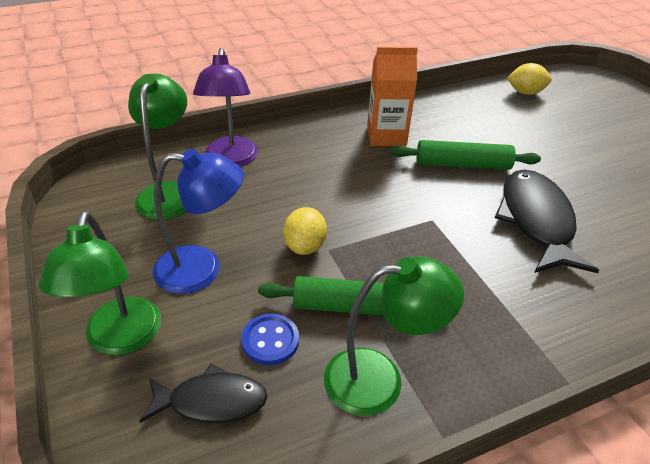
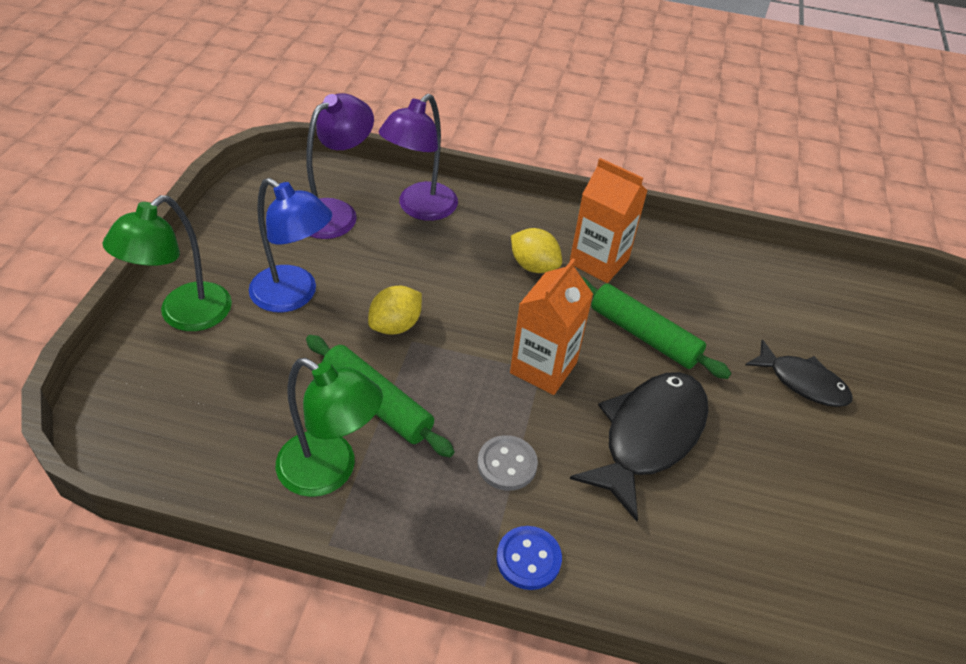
camera: 35 degrees right, 5 degrees up
green lamp [128,73,187,220] -> purple lamp [306,93,374,239]
black fish [139,364,268,423] -> black fish moved to [745,339,853,407]
blue button [241,314,299,365] -> blue button moved to [496,526,562,590]
yellow lemon [507,63,552,95] -> yellow lemon moved to [511,228,562,273]
none -> grey button [478,435,538,491]
none -> orange carton [510,258,593,395]

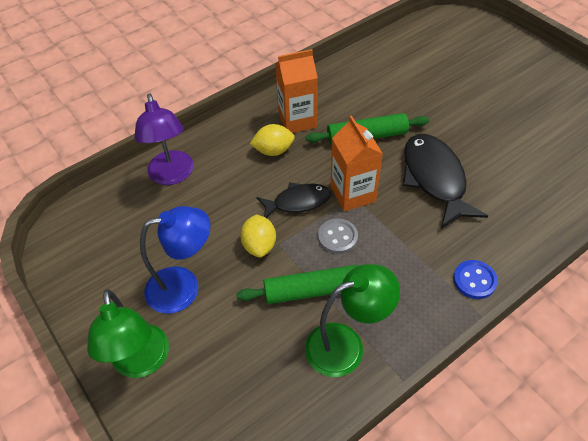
camera: 45 degrees left, 5 degrees up
purple lamp [306,93,374,239] -> none
grey button [478,435,538,491] -> grey button moved to [318,218,358,254]
black fish [745,339,853,407] -> black fish moved to [257,182,331,218]

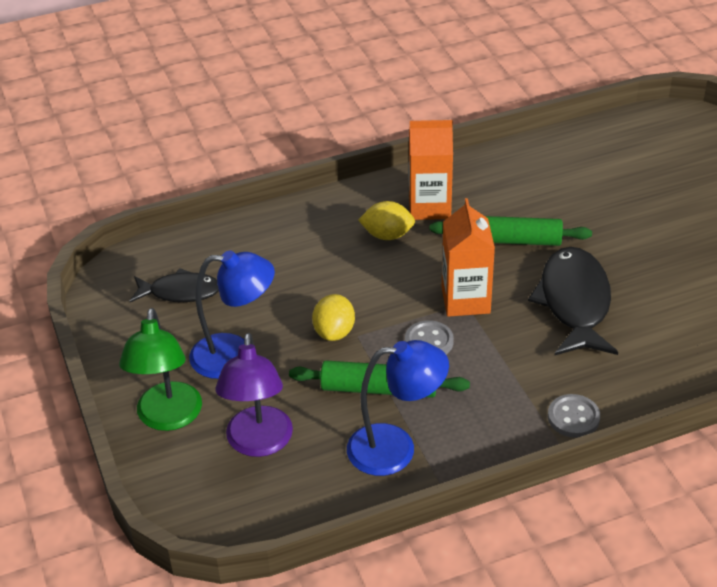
camera: 15 degrees right, 10 degrees down
purple lamp [134,93,194,185] -> purple lamp moved to [215,333,293,457]
black fish [257,182,331,218] -> black fish moved to [130,268,219,302]
green lamp [305,264,400,377] -> blue lamp [347,340,449,476]
blue button [453,260,498,299] -> grey button [548,394,600,438]

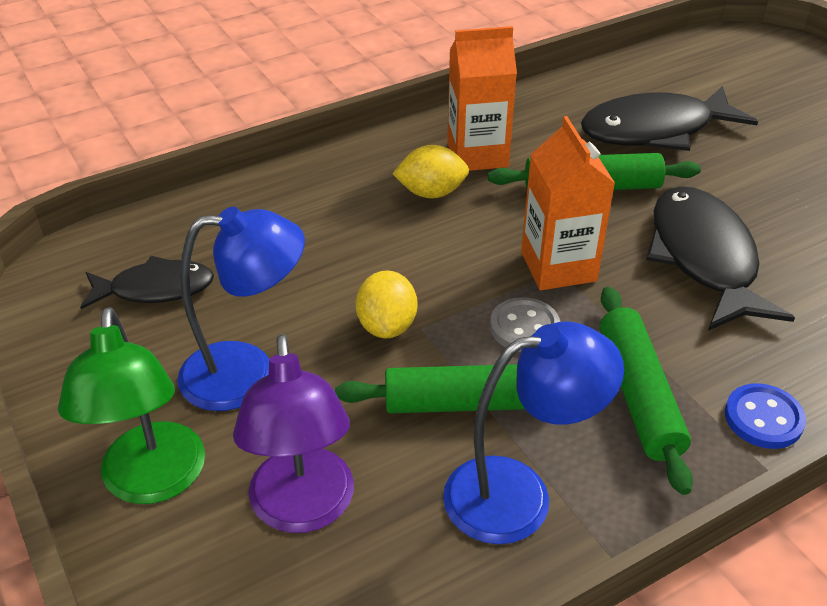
camera: 10 degrees left, 0 degrees up
grey button [548,394,600,438] -> blue button [725,383,806,449]
none -> black fish [581,86,758,151]
none -> green rolling pin [600,287,693,495]

